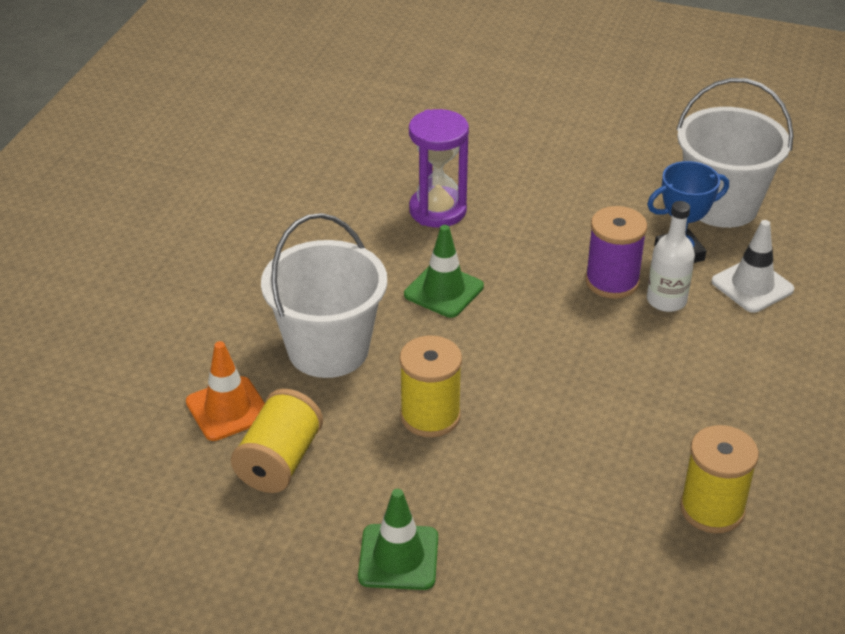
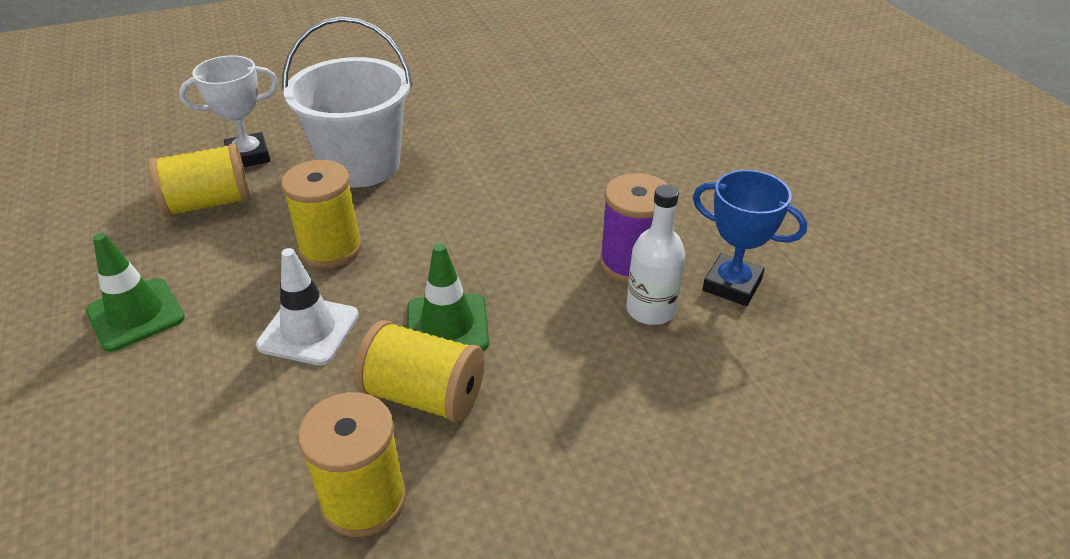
camera: 50 degrees right, 0 degrees up
orange traffic cone [186,341,265,441] -> white trophy [179,55,278,167]
green traffic cone [404,225,484,318] -> green traffic cone moved to [407,243,489,351]
purple hourglass [409,109,469,228] -> none
white bucket [676,78,794,228] -> none
white traffic cone [712,220,794,313] -> white traffic cone moved to [256,248,359,365]
none -> yellow spool [354,320,485,423]

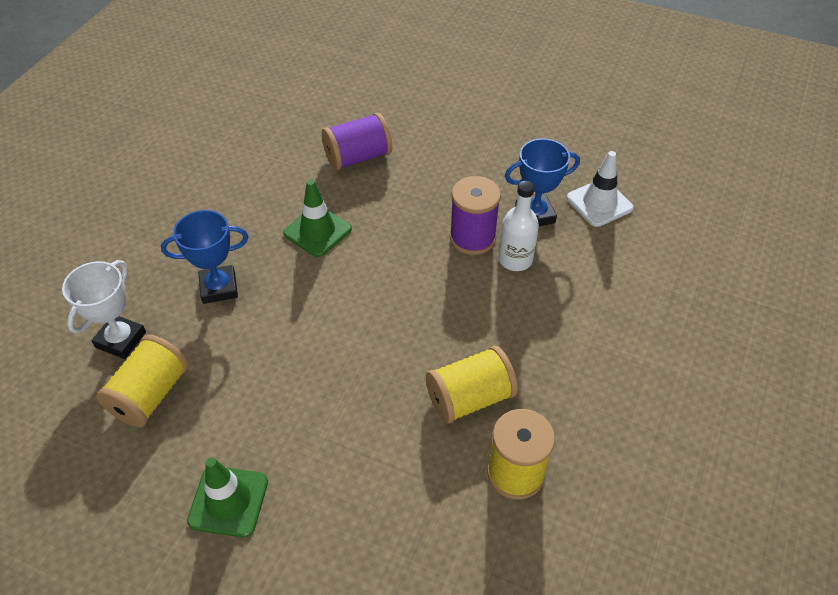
camera: 45 degrees left, 10 degrees up
white traffic cone [256,248,359,365] -> white traffic cone moved to [567,151,634,227]
yellow spool [281,160,362,268] -> none
white bucket [282,17,412,188] -> blue trophy [161,210,249,304]
green traffic cone [407,243,489,351] -> green traffic cone moved to [283,179,352,257]
none -> purple spool [322,113,392,171]

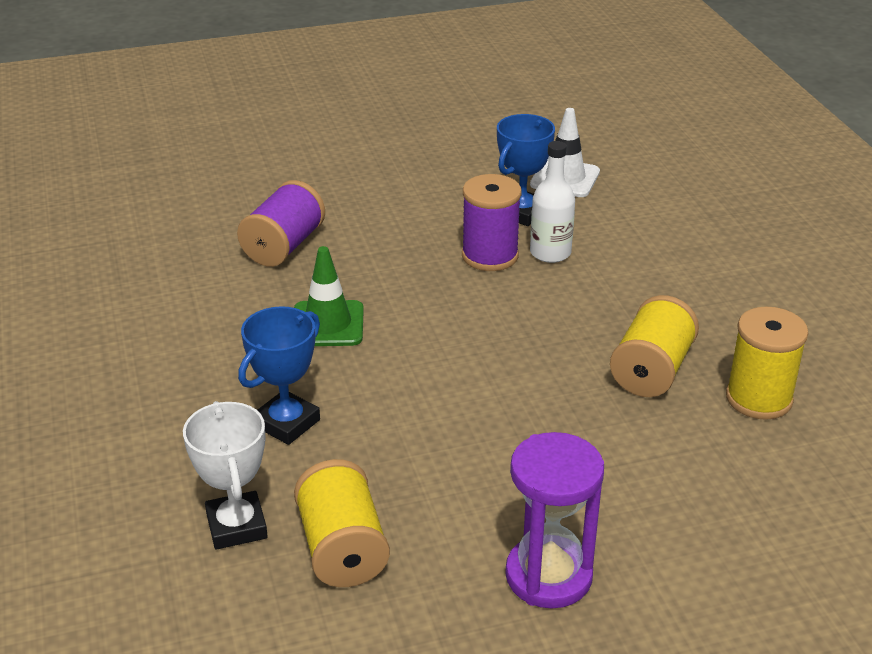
camera: 40 degrees left, 15 degrees down
green traffic cone [187,457,268,538] -> purple hourglass [505,432,604,609]

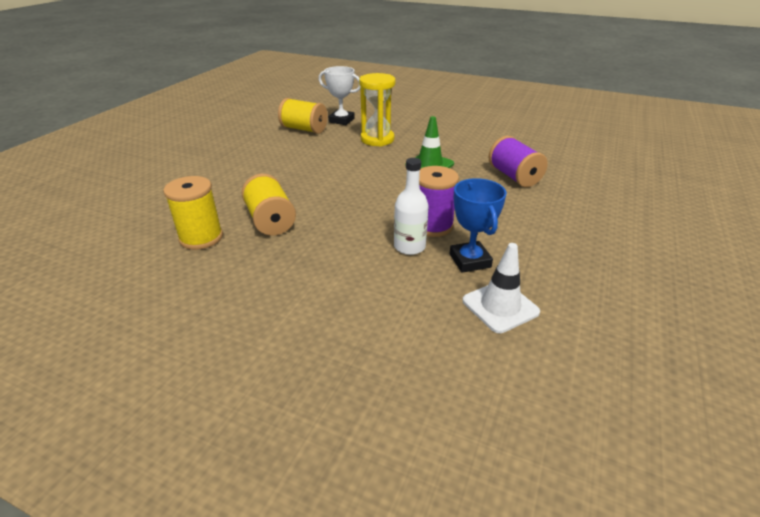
camera: 130 degrees right, 0 degrees up
blue trophy [238,306,320,445] -> yellow hourglass [359,73,396,147]
purple hourglass [505,432,604,609] -> none

